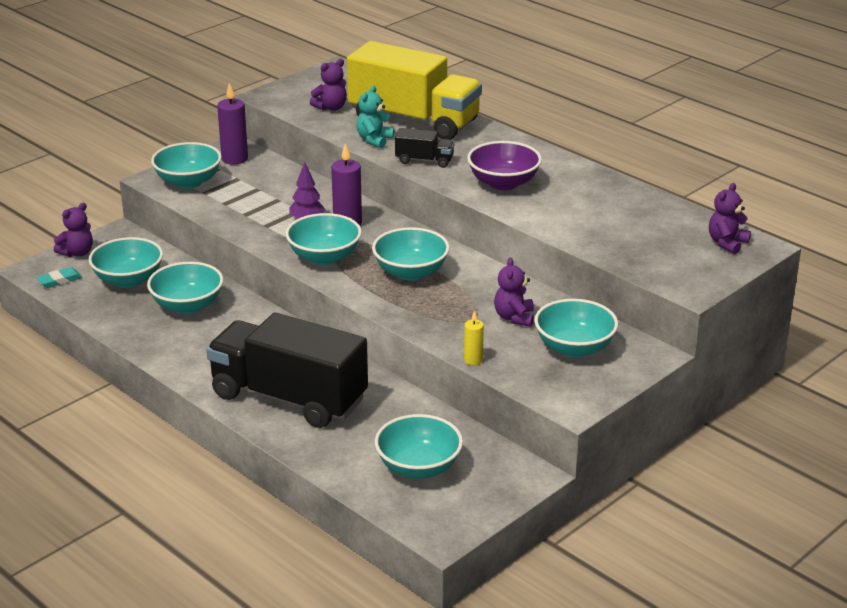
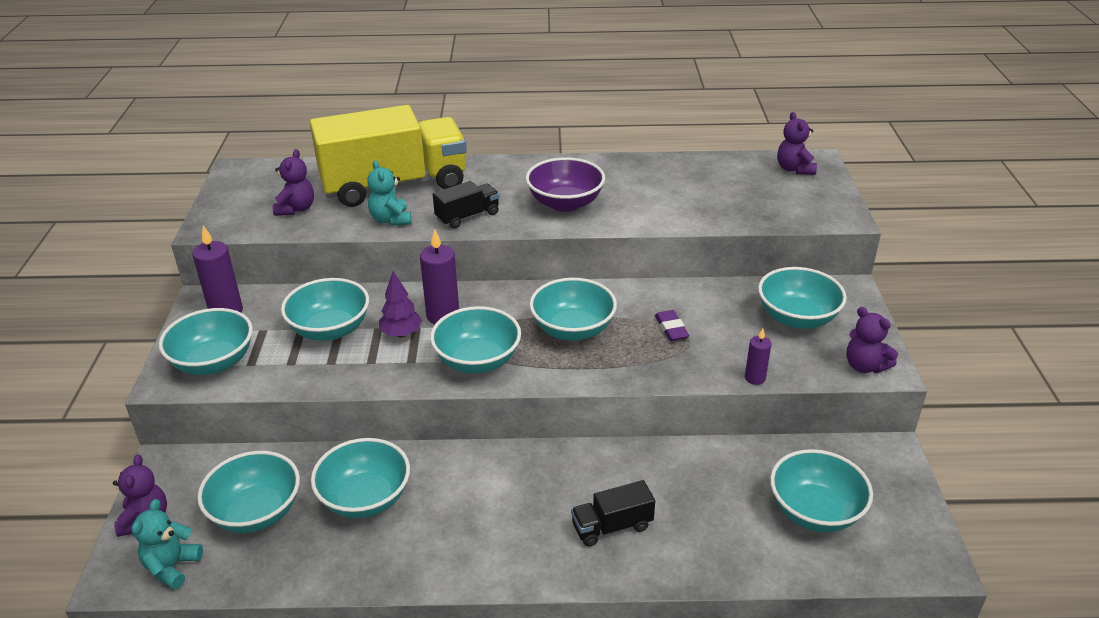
camera: 45 degrees left, 5 degrees up
turquoise eraser [36,267,82,288] -> turquoise teddy bear [131,499,203,590]
black truck [206,313,368,428] -> black truck [571,480,655,547], size x0.42
yellow candle [464,310,484,365] -> purple candle [745,329,771,385]
purple teddy bear [494,258,534,327] -> purple teddy bear moved to [846,307,898,373]
none -> turquoise bowl [281,278,369,341]
none -> purple eraser [655,310,689,341]

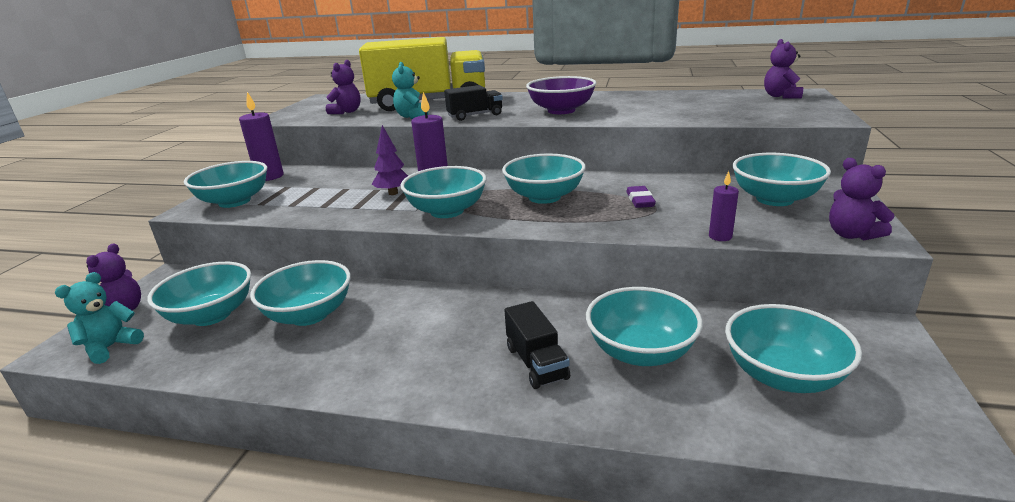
camera: 15 degrees right, 10 degrees down
turquoise bowl [281,278,369,341] -> turquoise bowl moved to [586,287,703,366]
black truck [571,480,655,547] -> black truck turned 105 degrees counterclockwise [504,301,570,389]

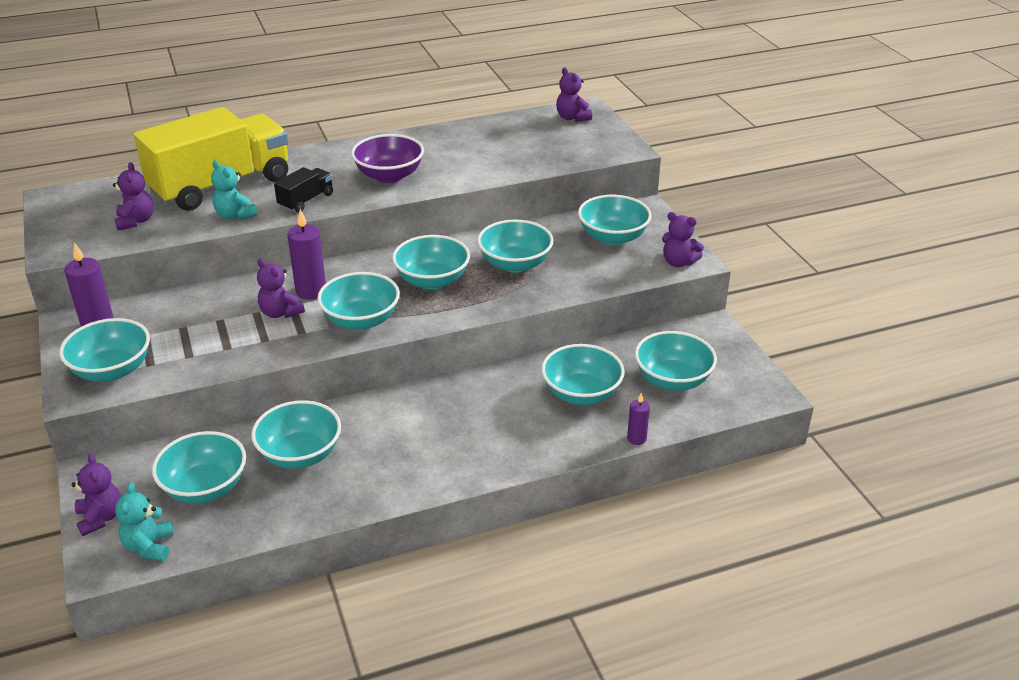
camera: 35 degrees left, 10 degrees up
purple tree [372,125,408,195] -> purple teddy bear [257,258,305,318]
black truck [504,301,570,389] -> none
purple eraser [626,186,656,208] -> turquoise bowl [477,219,553,273]
purple candle [709,171,739,241] -> purple candle moved to [627,393,650,445]

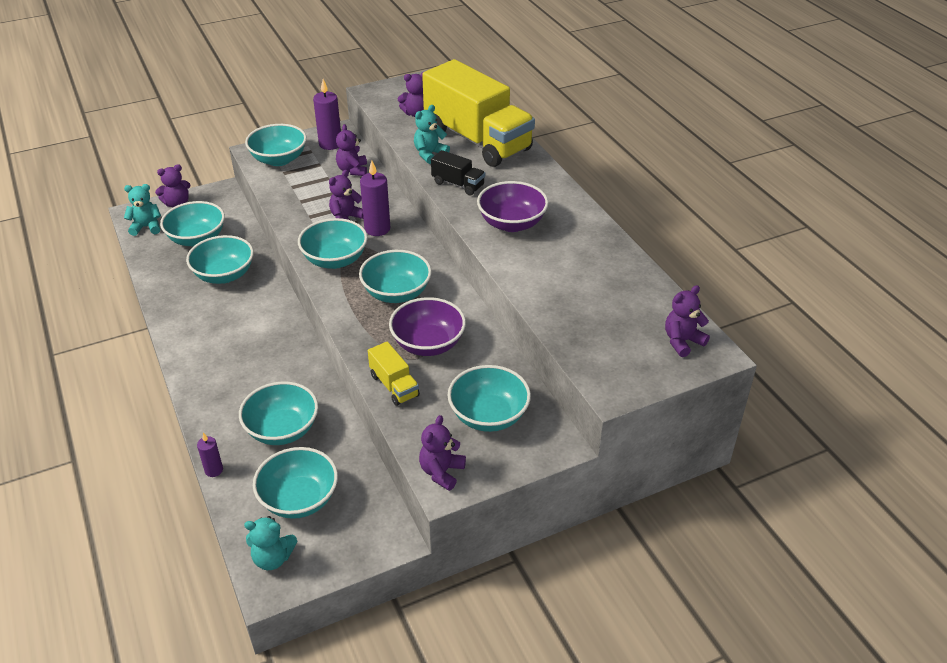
camera: 85 degrees right, 5 degrees up
turquoise bowl [477,219,553,273] -> purple bowl [389,297,466,356]
none -> turquoise teddy bear [244,516,297,570]
none -> purple teddy bear [336,124,367,176]
none -> yellow truck [368,342,420,406]

